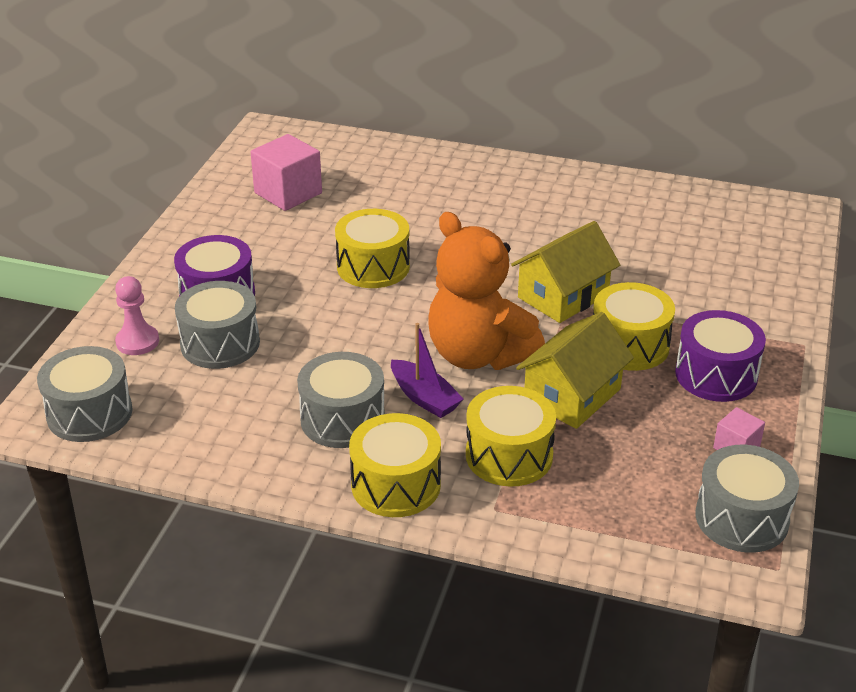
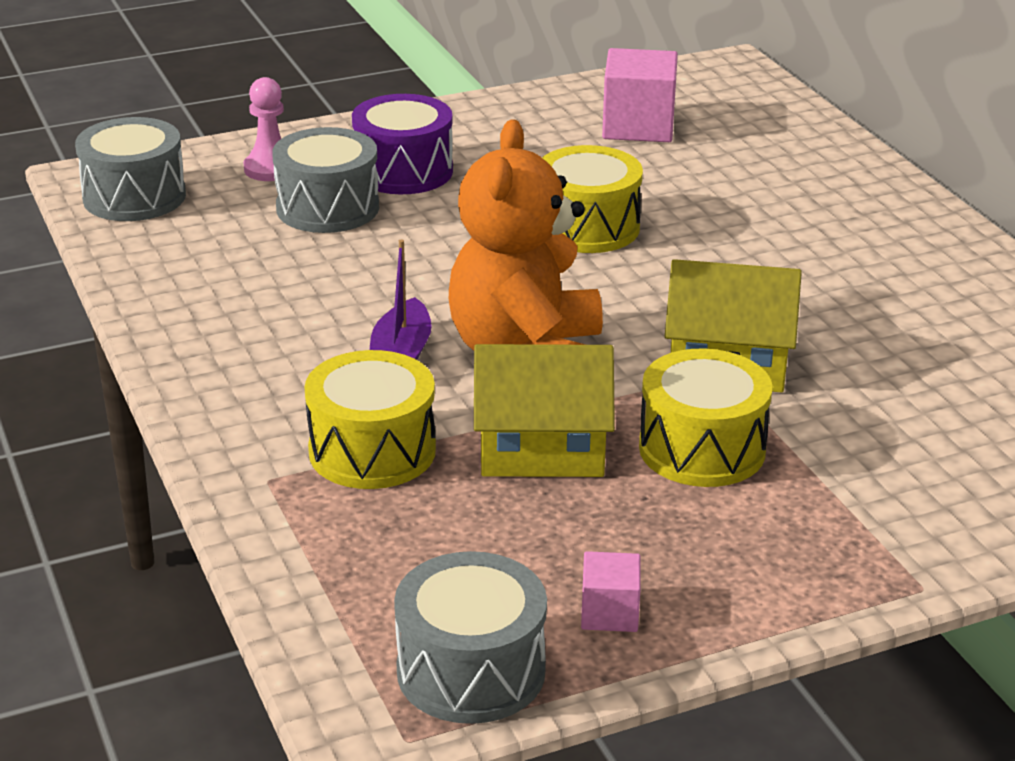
camera: 50 degrees right, 5 degrees down
grey drum [297,352,385,448] -> none
yellow drum [349,413,441,517] -> none
purple drum [675,310,766,402] -> none

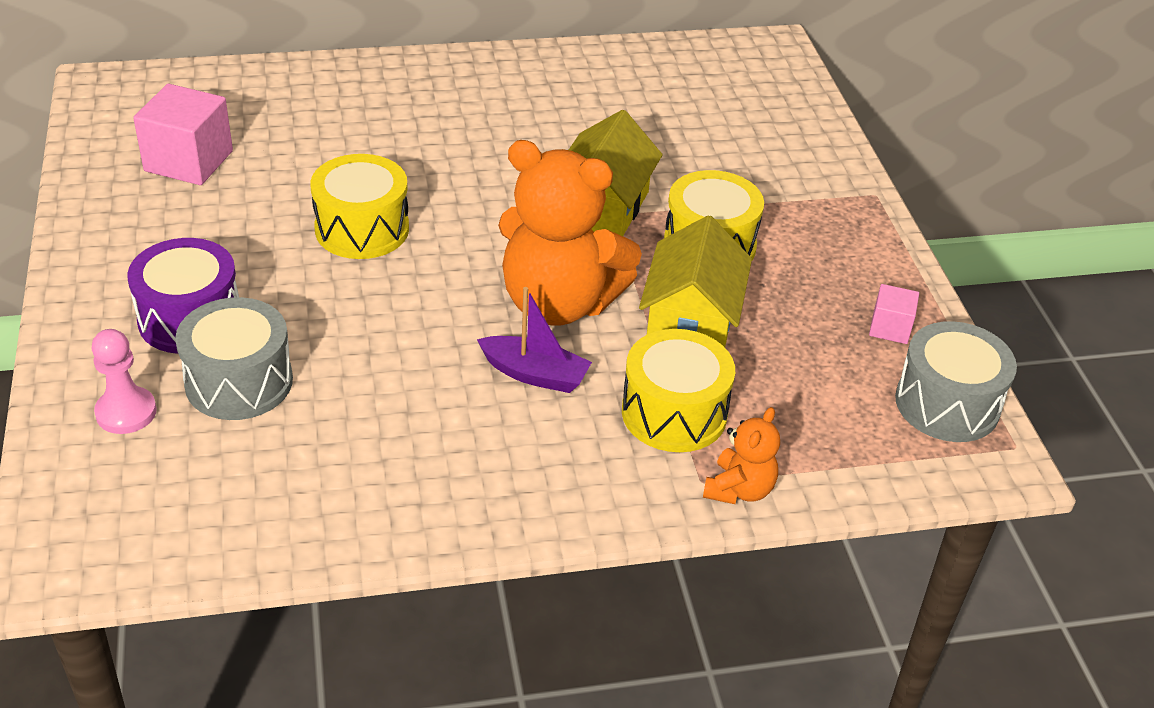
camera: 80 degrees left, 10 degrees up
grey drum [75,117,186,221] -> none
none -> orange teddy bear [703,407,780,504]

